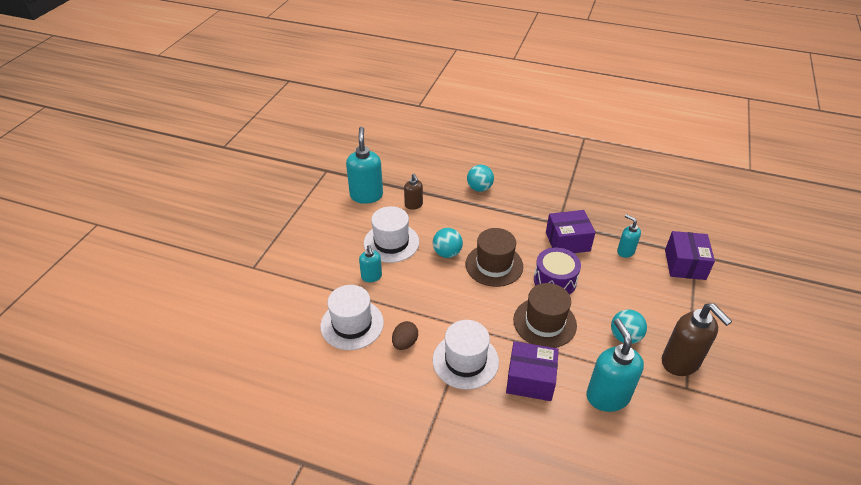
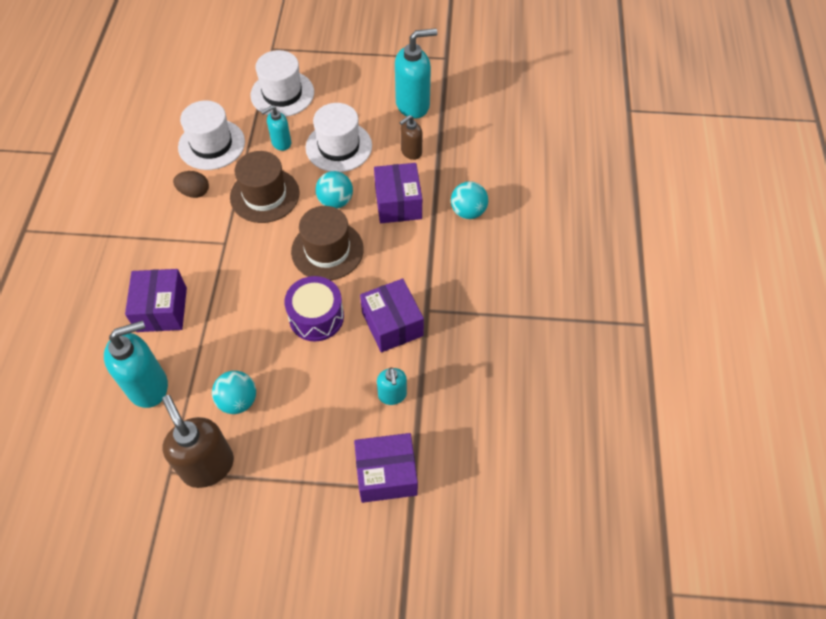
camera: 75 degrees right, 15 degrees up
white hat [433,320,499,390] -> white hat moved to [250,50,314,117]
brown hat [513,283,577,348] -> brown hat moved to [230,151,300,223]
turquoise soap dispenser [617,214,641,258] -> turquoise soap dispenser turned 135 degrees clockwise [377,367,407,405]
brown soap dispenser [662,303,732,376] -> brown soap dispenser turned 105 degrees clockwise [162,395,234,488]
none -> purple box [374,163,422,223]

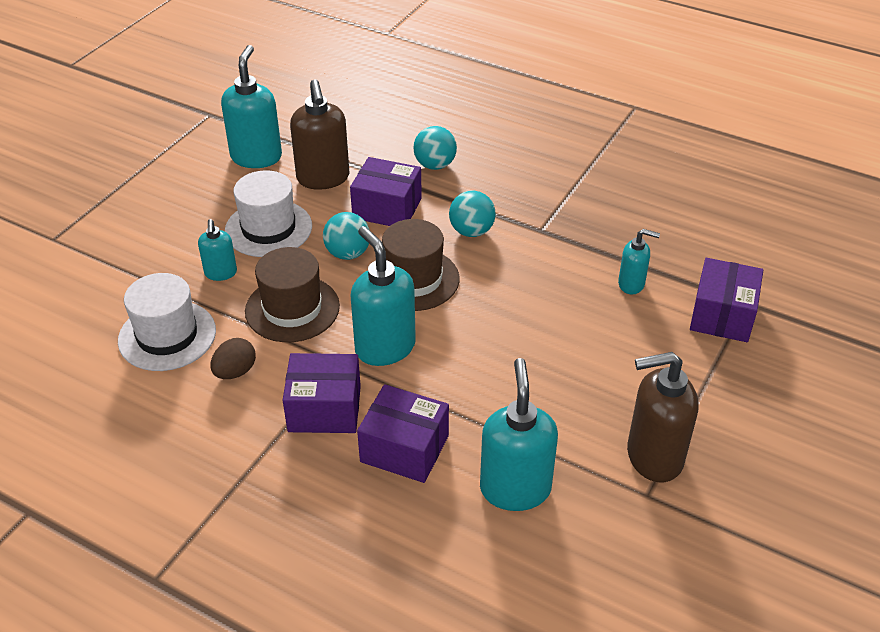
camera: 65 degrees left, 15 degrees down
turquoise ball [212,371,256,414] -> turquoise ball moved to [449,191,496,237]
white hat [250,50,314,117] -> none
purple drum [284,276,344,341] -> none
purple box [360,279,424,352] -> purple box moved to [283,353,361,433]
brown soap dispenser [399,115,422,160] -> brown soap dispenser [290,79,350,190], size x1.80
none -> turquoise soap dispenser [350,226,416,366]

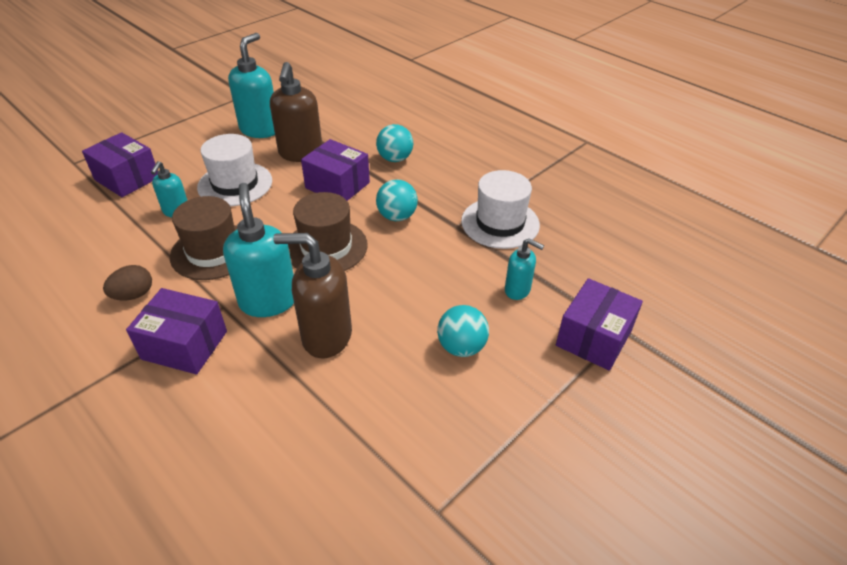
camera: 15 degrees right, 0 degrees up
white hat [118,273,216,371] -> white hat moved to [461,170,540,249]
turquoise ball [323,212,370,260] -> turquoise ball moved to [437,305,489,357]
purple box [357,384,449,483] -> purple box moved to [82,132,158,197]
turquoise soap dispenser [480,358,558,511] -> none
brown soap dispenser [627,352,698,482] -> brown soap dispenser moved to [273,233,352,358]

